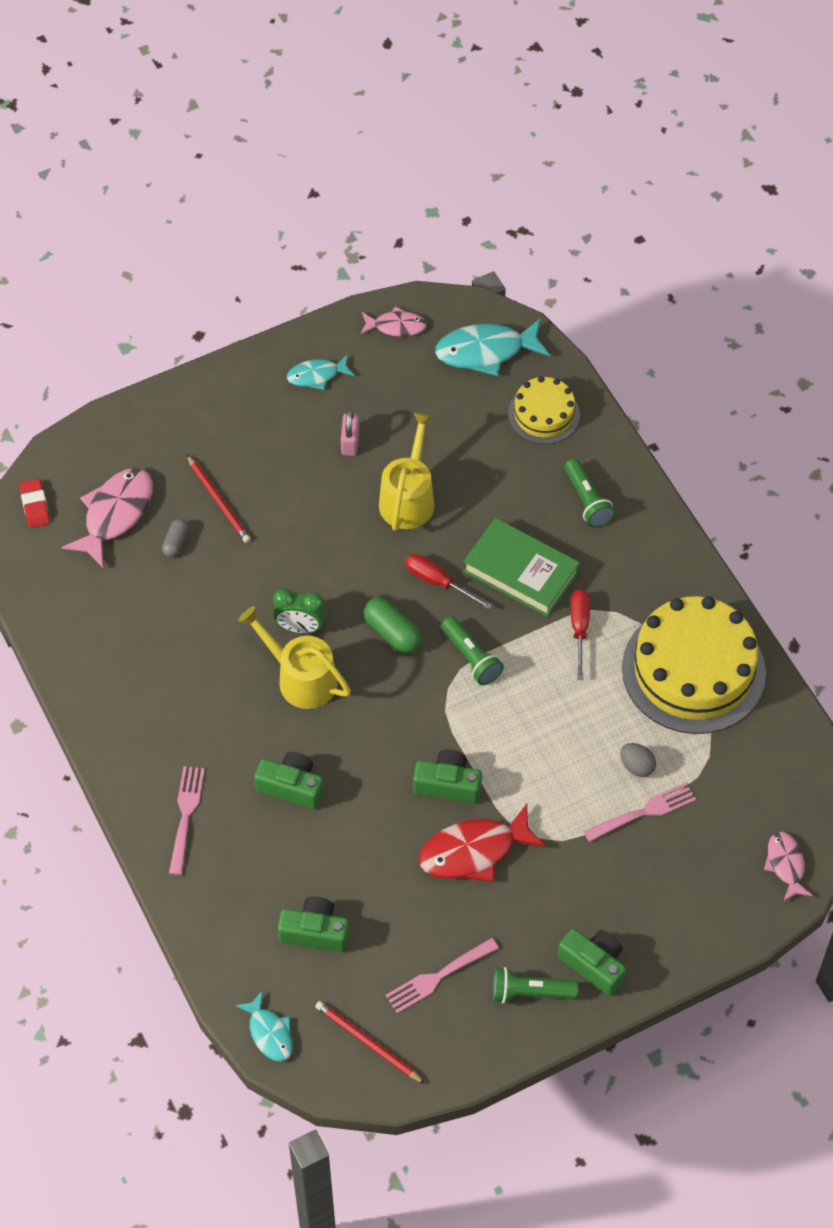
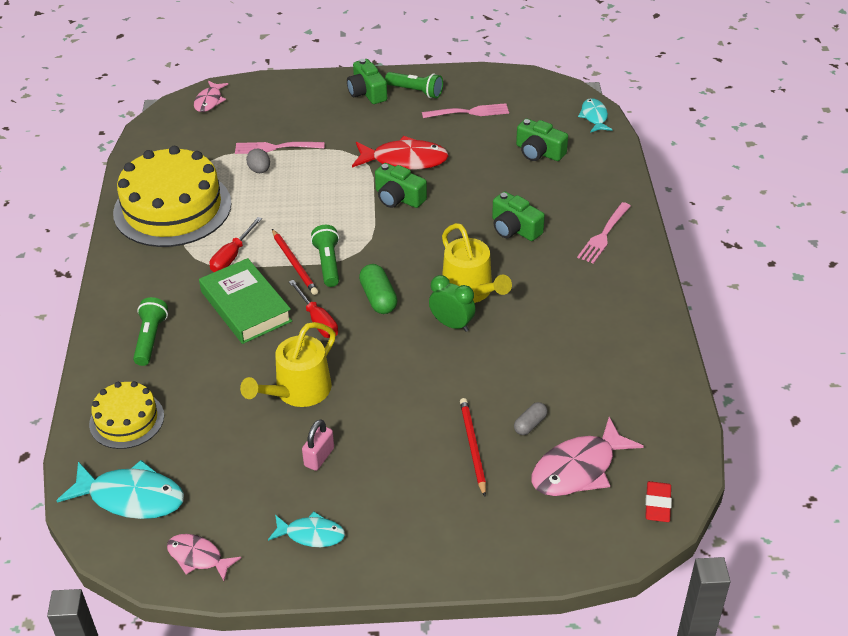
camera: 155 degrees left, 15 degrees down
red pencil [315,1001,425,1084] -> red pencil moved to [272,229,318,295]

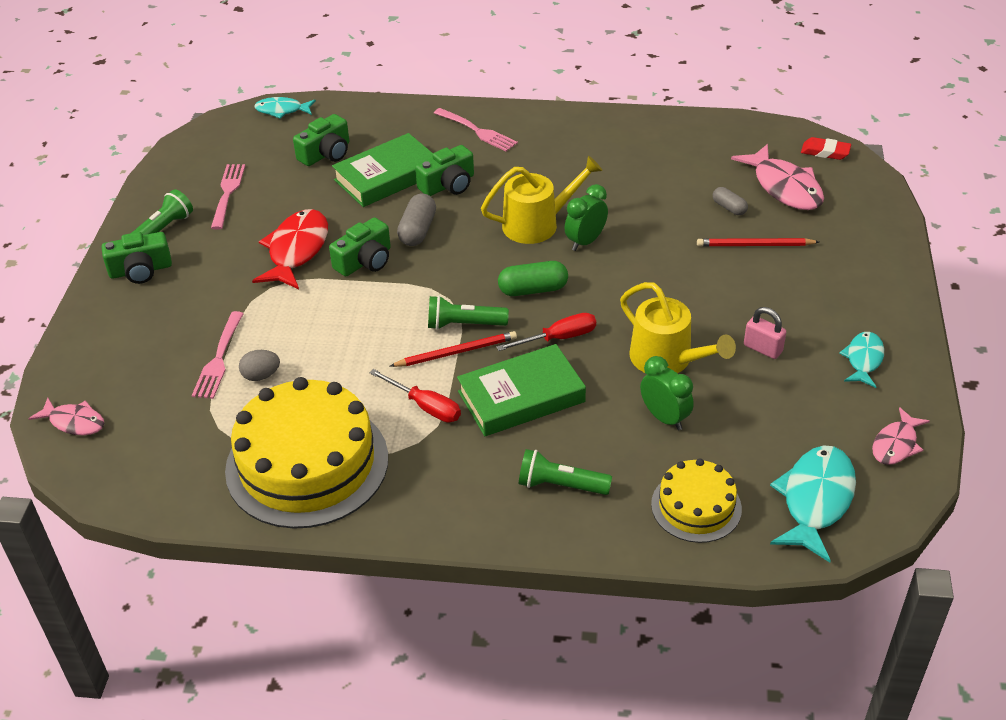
camera: 80 degrees left, 0 degrees up
none -> green book [332,133,433,207]
none -> grey capsule [397,193,436,246]
none -> green clock [640,356,694,430]

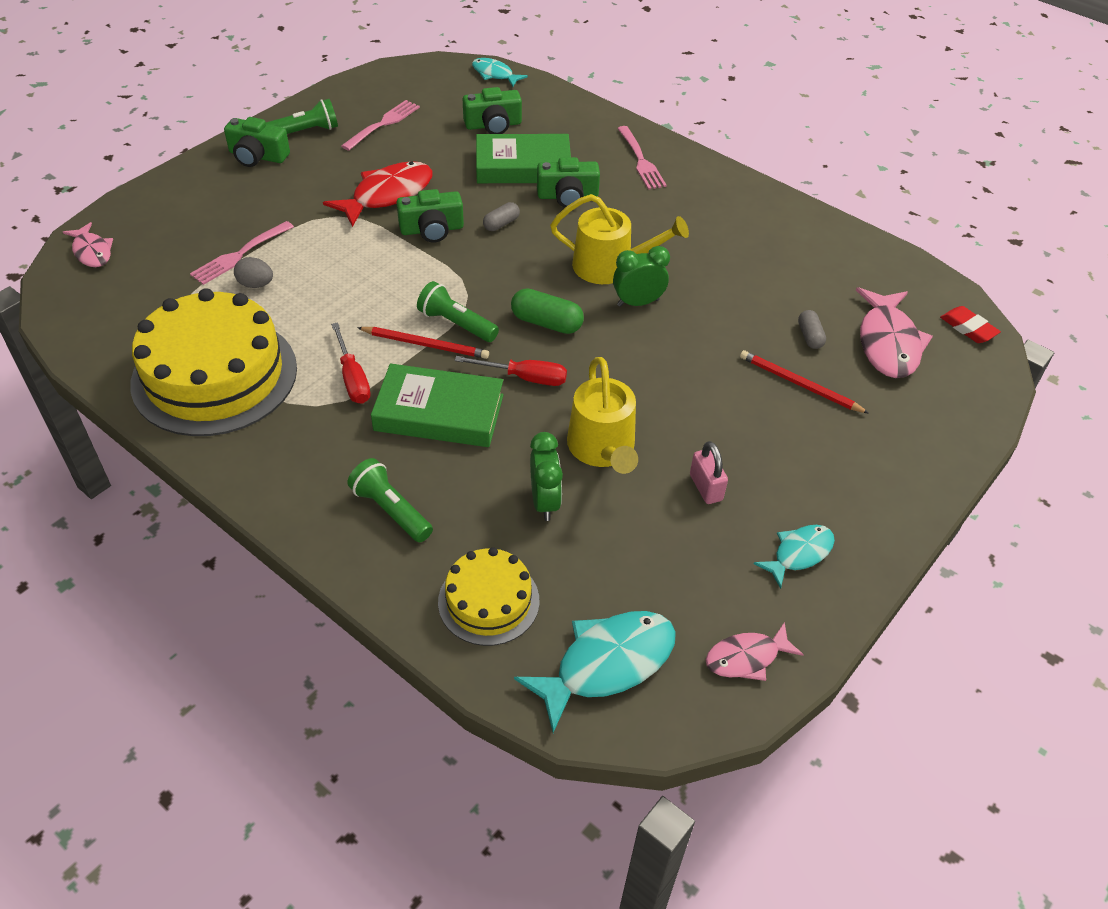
camera: 30 degrees right, 5 degrees up
grey capsule [397,193,436,246] -> grey capsule [483,202,520,231], size x0.62

